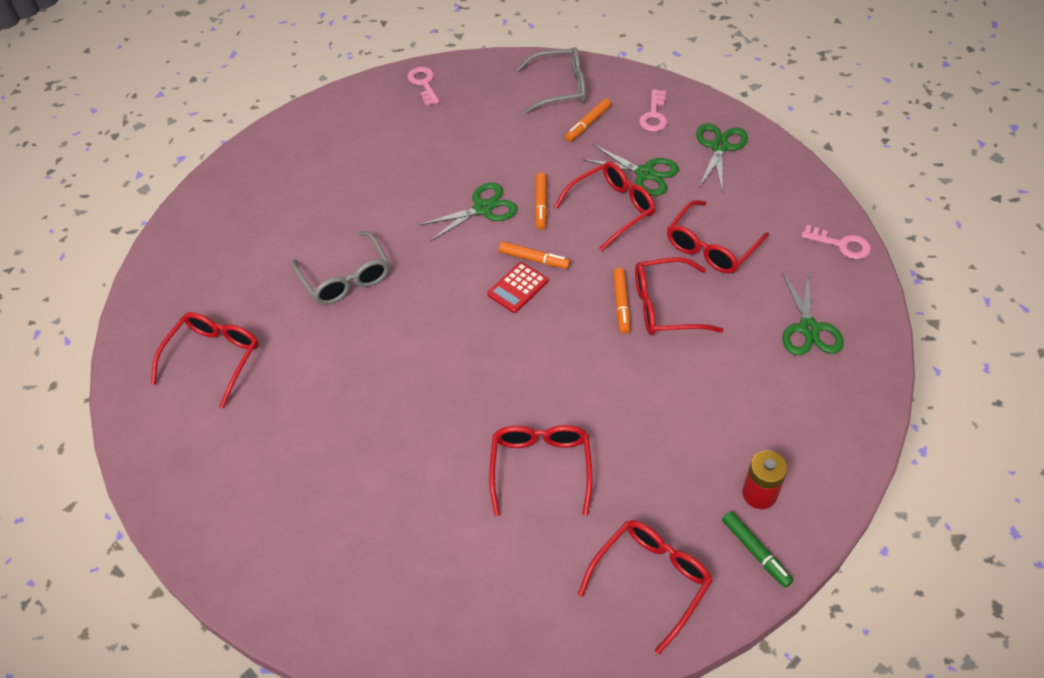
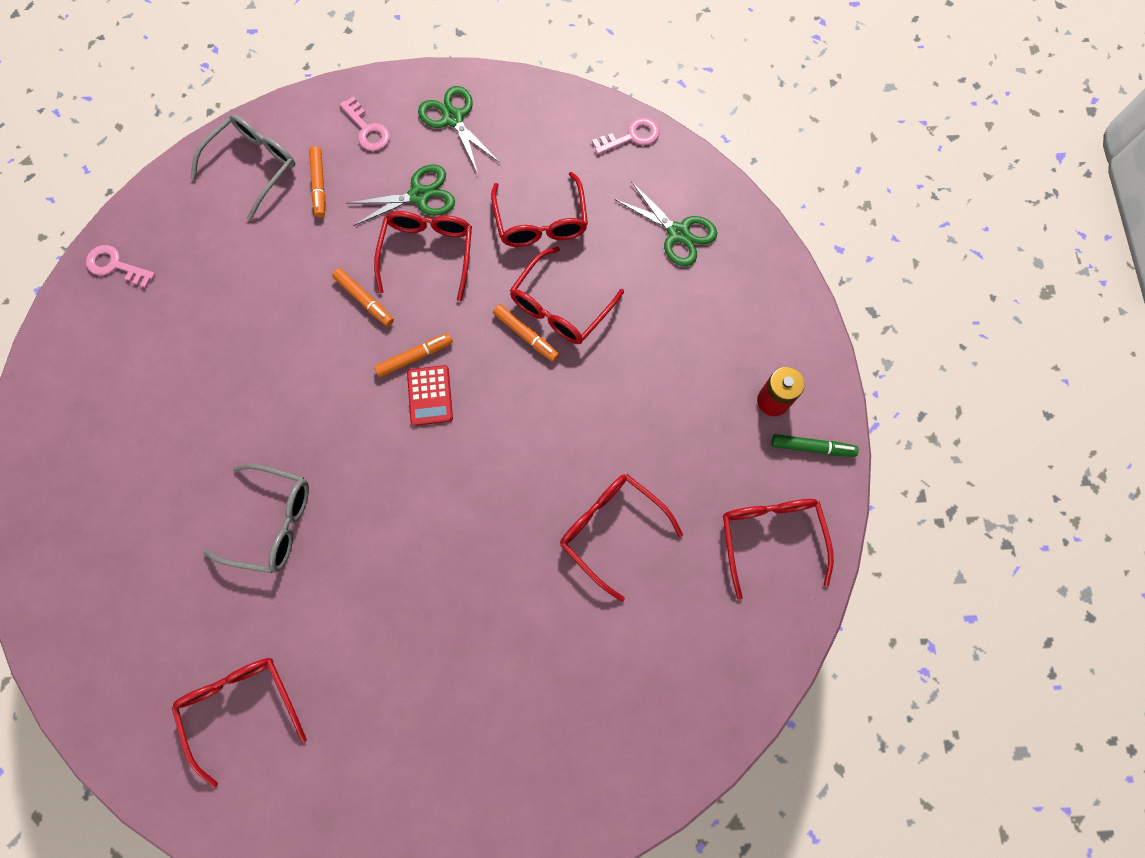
camera: 50 degrees left, 20 degrees up
green scissors [419,182,517,241] -> none

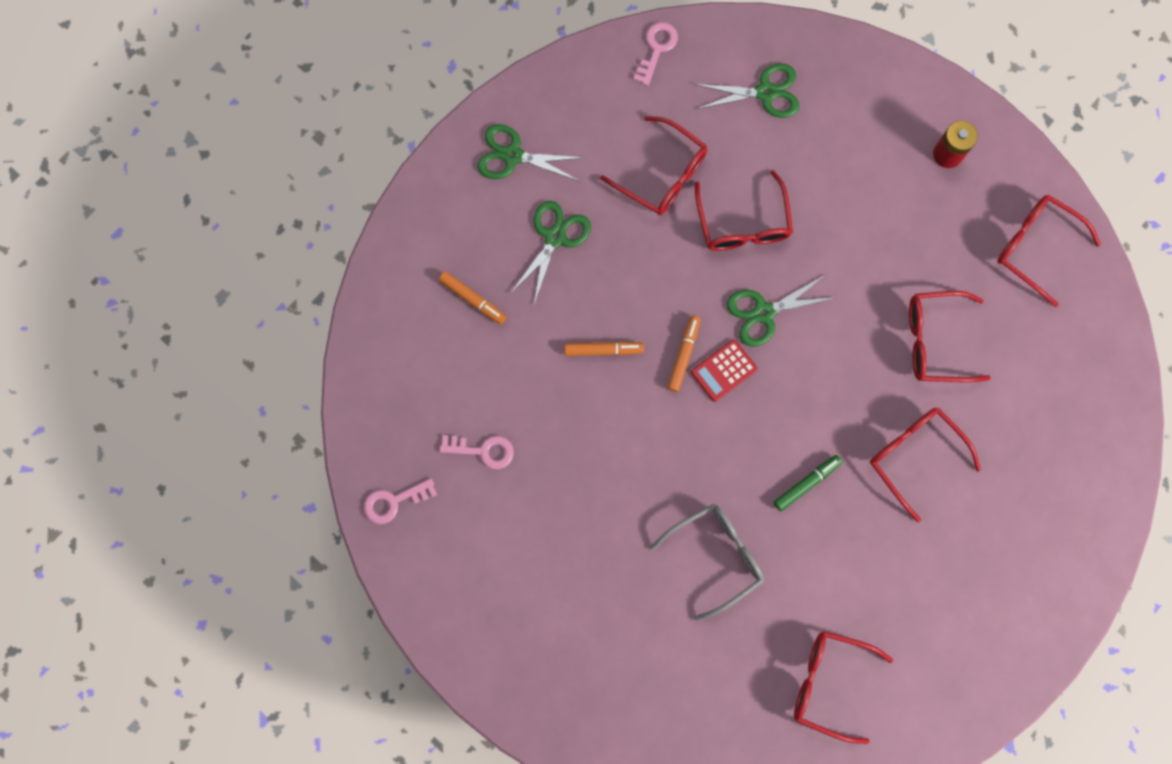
camera: 45 degrees left, 5 degrees up
grey glasses [190,114,295,221] -> none
pink key [340,97,390,151] -> pink key moved to [440,435,514,469]
red glasses [374,211,472,301] -> red glasses moved to [870,408,981,522]
red calculator [407,365,453,426] -> red calculator turned 105 degrees clockwise [691,340,757,402]
orange marker [493,304,559,362] -> none
green marker [772,434,859,457] -> green marker moved to [774,455,842,511]
none -> green scissors [727,275,834,347]

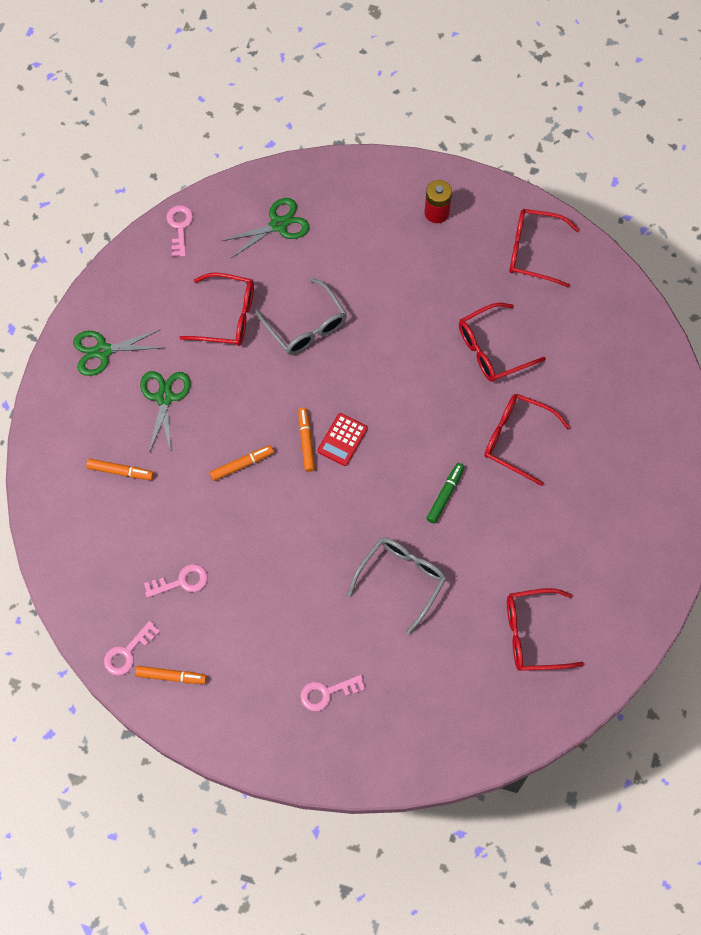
camera: 25 degrees left, 10 degrees down
red glasses [695,170,793,251] -> grey glasses [255,278,347,355]
green scissors [727,275,834,347] -> none
none -> orange marker [135,666,207,684]
none -> pink key [300,675,366,711]

